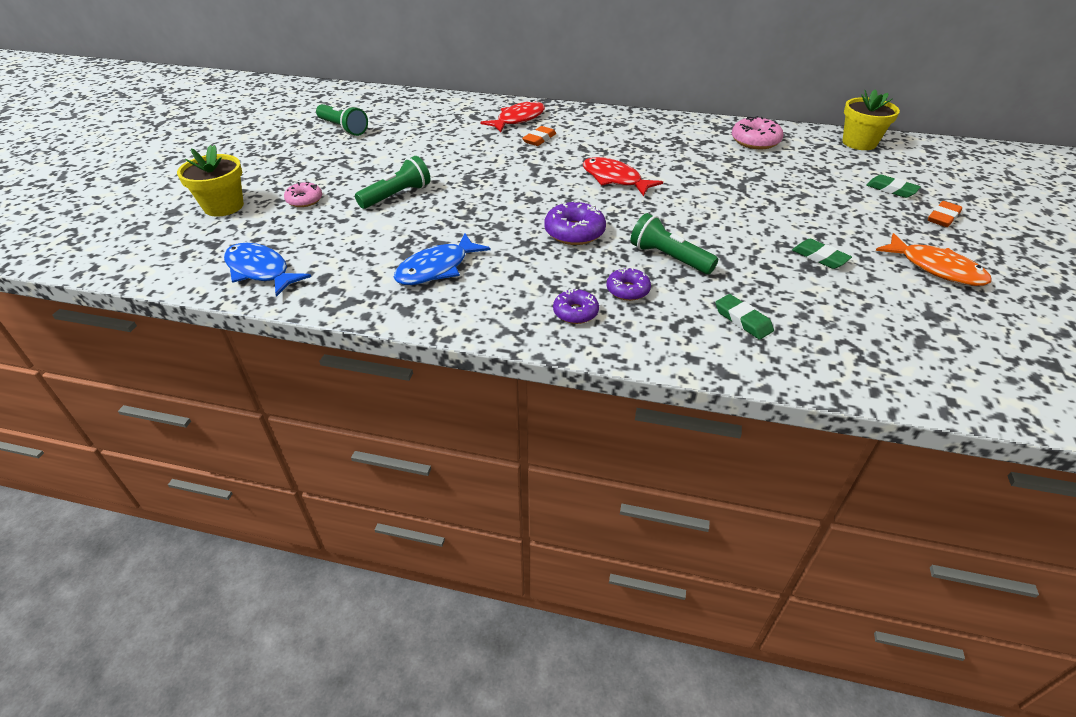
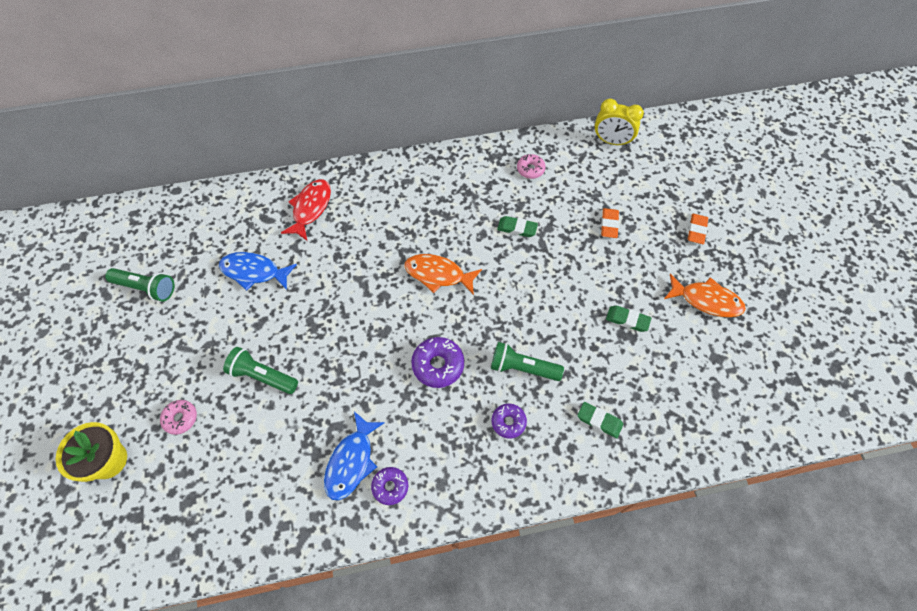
camera: 25 degrees left, 20 degrees up
blue fish [224,243,311,297] -> blue fish moved to [219,252,297,291]
green flashlight [355,156,431,209] -> green flashlight turned 90 degrees counterclockwise [223,347,298,394]
orange eraser [522,126,556,146] -> orange eraser moved to [601,208,619,238]
purple donut [553,289,599,324] -> purple donut moved to [371,467,408,505]
red fish [583,157,663,196] -> orange fish [405,254,482,295]
pink donut [732,116,783,149] -> pink donut [517,154,546,179], size x0.64
yellow flower pot [842,89,900,150] -> yellow clock [595,98,644,146]
green eraser [866,175,921,198] -> green eraser moved to [497,216,538,237]

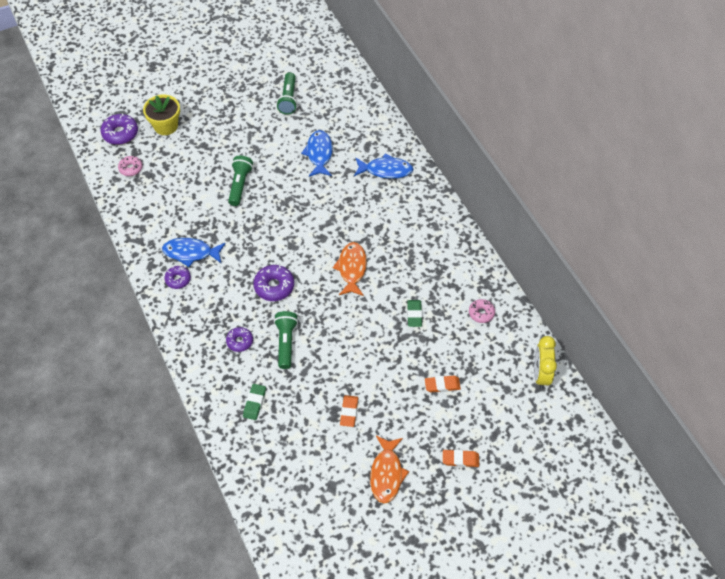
camera: 75 degrees right, 5 degrees down
pink donut [160,400,197,435] -> pink donut moved to [118,156,143,176]
red fish [281,179,331,241] -> blue fish [354,154,413,179]
green eraser [606,306,651,332] -> orange eraser [340,395,358,427]
none -> purple donut [101,113,138,145]

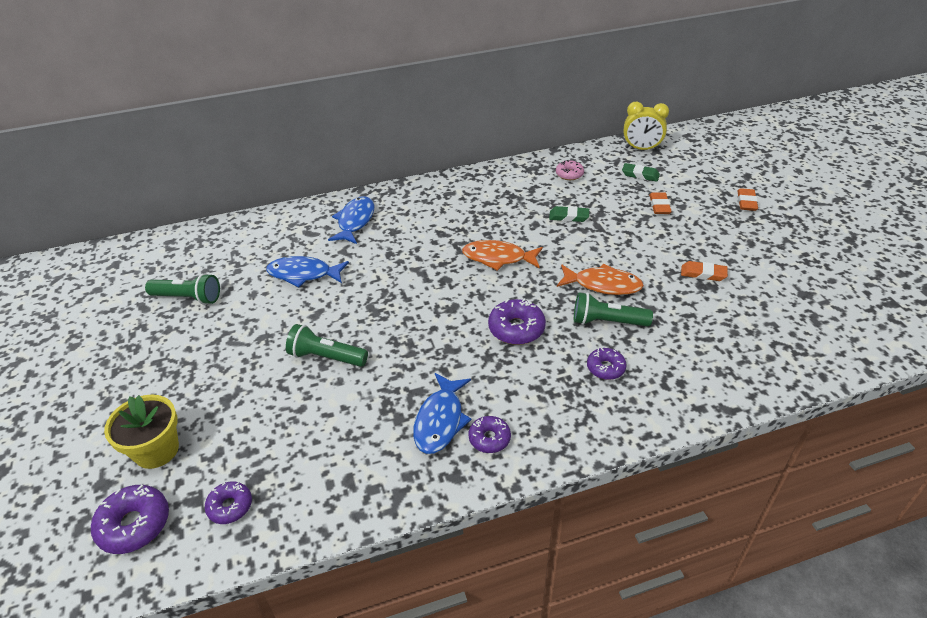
camera: 80 degrees left, 15 degrees down
pink donut [118,156,143,176] -> purple donut [205,481,252,524]
green eraser [243,384,266,420] -> green eraser moved to [622,163,660,182]
orange fish [370,436,409,503] -> orange fish moved to [557,264,644,295]

